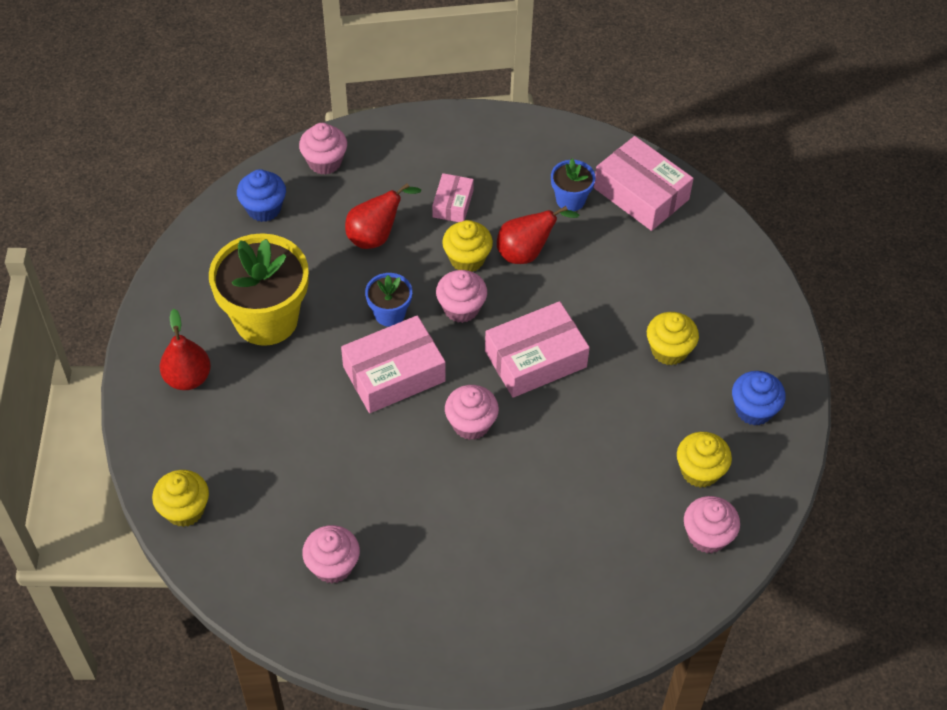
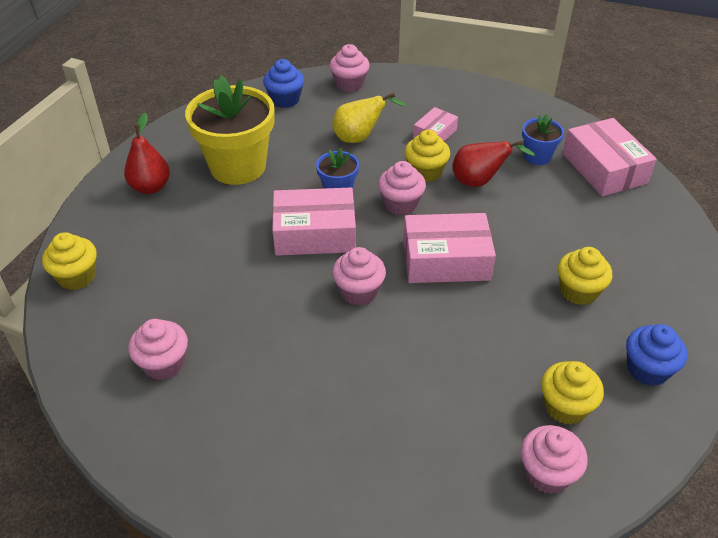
camera: 25 degrees right, 10 degrees down
red pear [345,183,421,249] -> yellow pear [333,93,406,143]

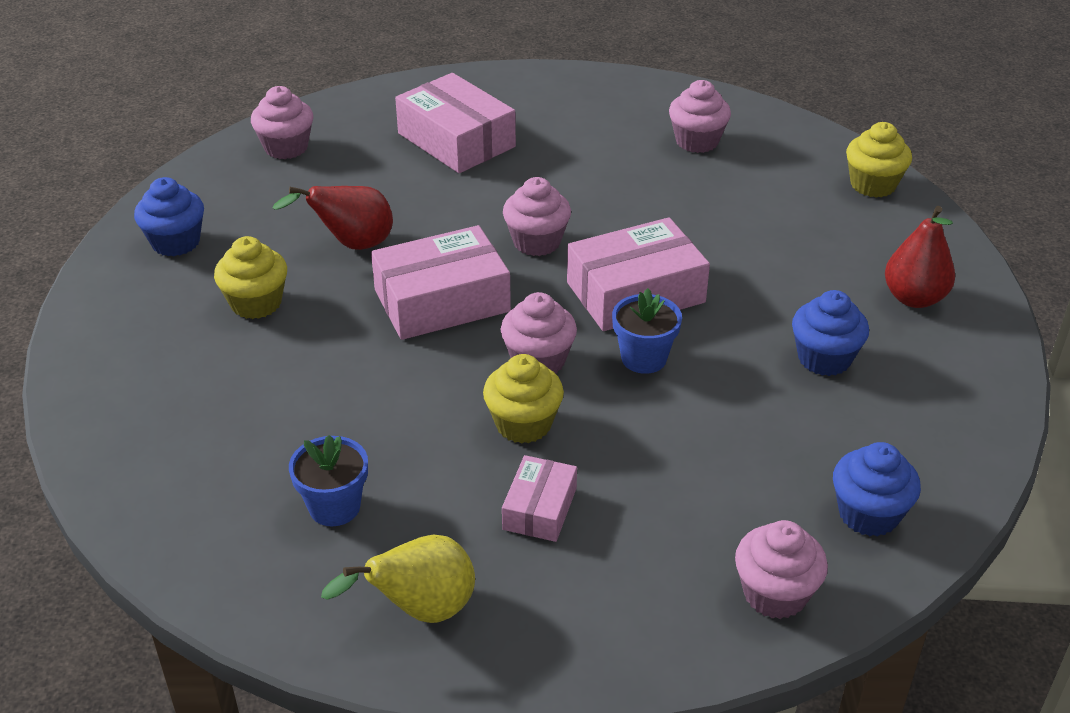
camera: 160 degrees right, 5 degrees down
yellow flower pot [185,75,274,185] -> blue cupcake [792,290,869,376]
yellow pear [333,93,406,143] -> yellow pear moved to [321,534,475,623]
red pear [452,140,535,187] -> red pear moved to [272,186,393,250]
yellow cupcake [541,361,604,425] -> none
pink box [562,118,657,196] -> pink box moved to [395,73,516,173]

